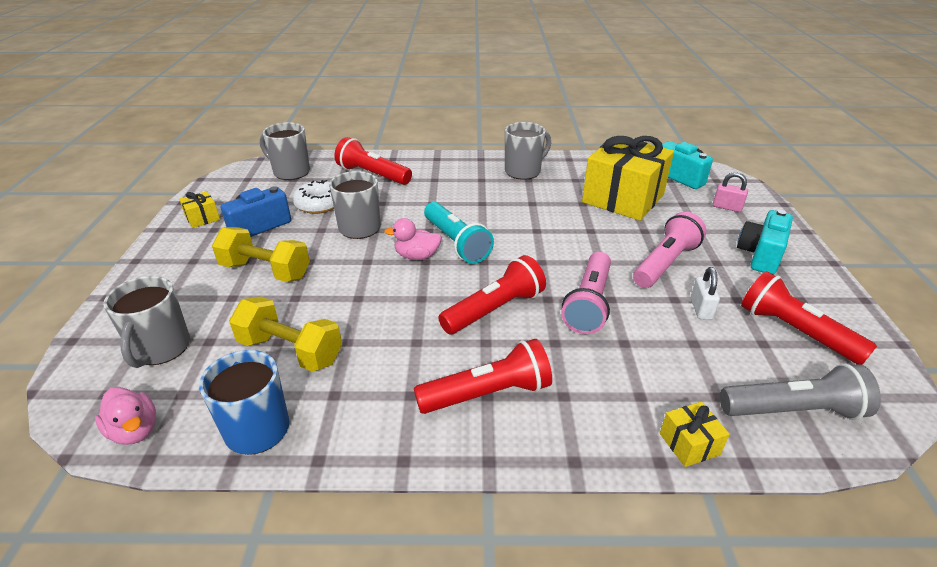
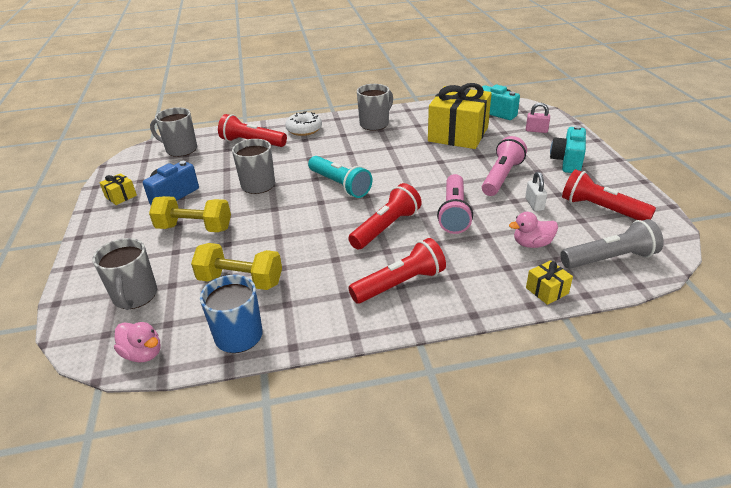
camera: 10 degrees left, 0 degrees up
white donut [292,180,334,214] -> white donut moved to [285,111,322,136]
pink duck [384,218,442,260] -> pink duck moved to [509,212,558,248]

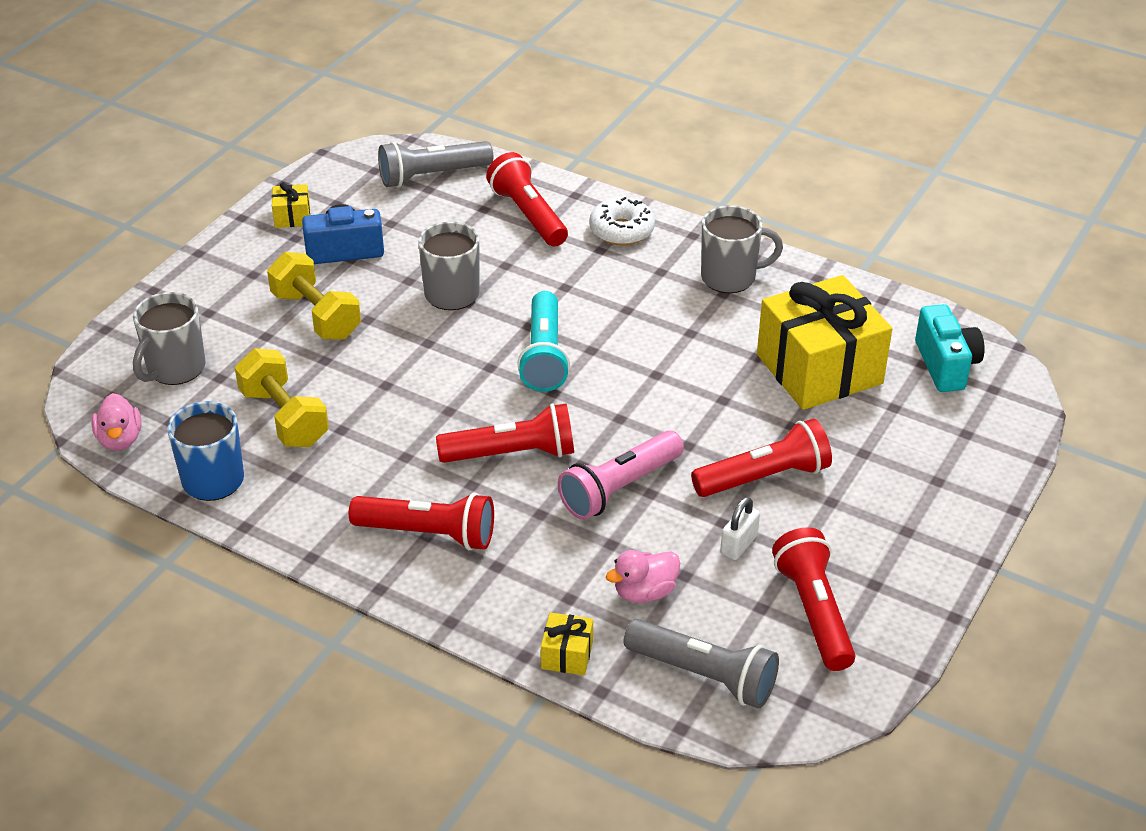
camera: 40 degrees right, 5 degrees up
grey mug [150,107,197,157] -> grey flashlight [378,141,493,188]
pink flashlight [482,136,527,196] -> red flashlight [691,419,832,497]
pink duck [509,212,558,248] -> pink duck turned 60 degrees counterclockwise [606,550,680,603]
pink padlock [526,103,550,133] -> none
turquoise camera [550,126,586,173] -> none

